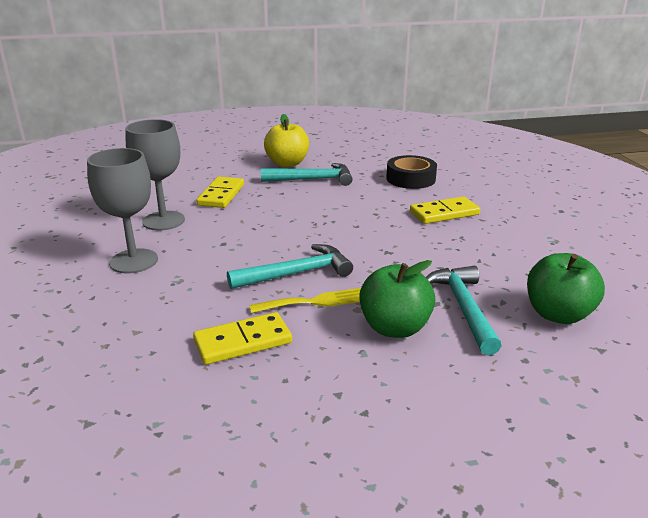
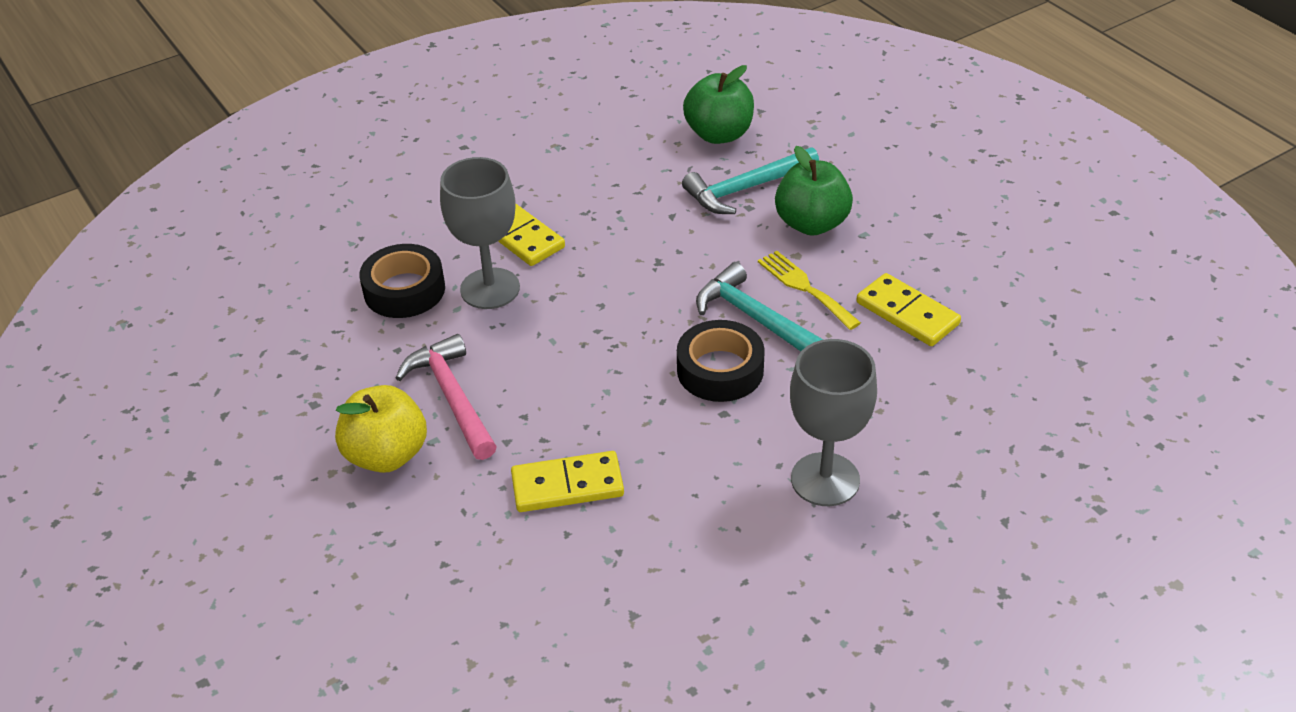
camera: 110 degrees left, 15 degrees up
grey goblet [126,119,185,231] -> grey goblet moved to [440,157,520,309]
turquoise hammer [261,163,352,186] -> pink hammer [396,334,497,460]
none -> black tape [677,320,765,402]

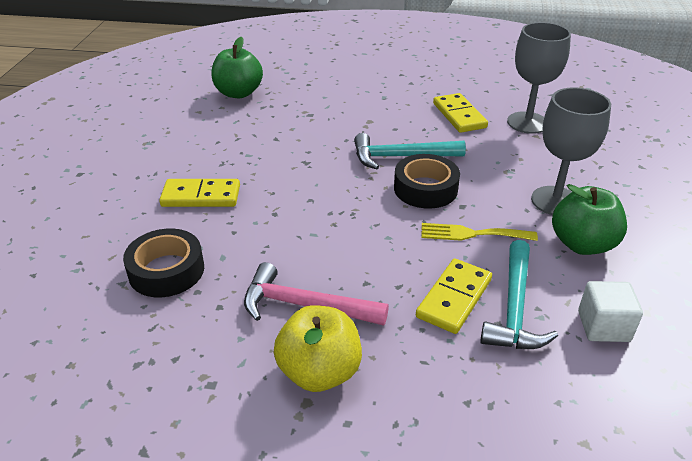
camera: 50 degrees left, 5 degrees down
grey goblet [440,157,520,309] -> grey goblet moved to [507,22,571,134]
turquoise hammer [682,147,819,214] -> turquoise hammer moved to [480,240,558,349]
yellow fork [758,251,861,330] -> yellow fork moved to [421,223,538,241]
green apple [775,146,853,236] -> green apple moved to [552,184,627,255]
yellow domino [856,273,961,346] -> yellow domino turned 75 degrees clockwise [433,93,488,133]
none -> white cube [578,281,643,342]

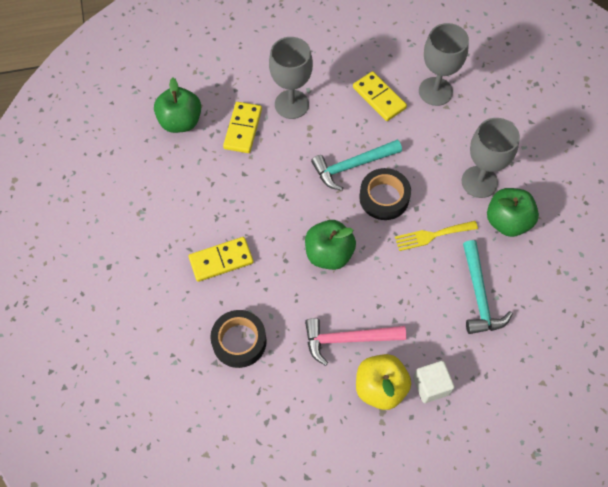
camera: 20 degrees left, 25 degrees up
yellow domino [416,259,492,334] -> yellow domino moved to [223,102,262,153]
white cube [578,281,643,342] -> white cube moved to [413,361,455,403]
none -> grey goblet [269,37,313,119]
none -> green apple [305,220,356,270]

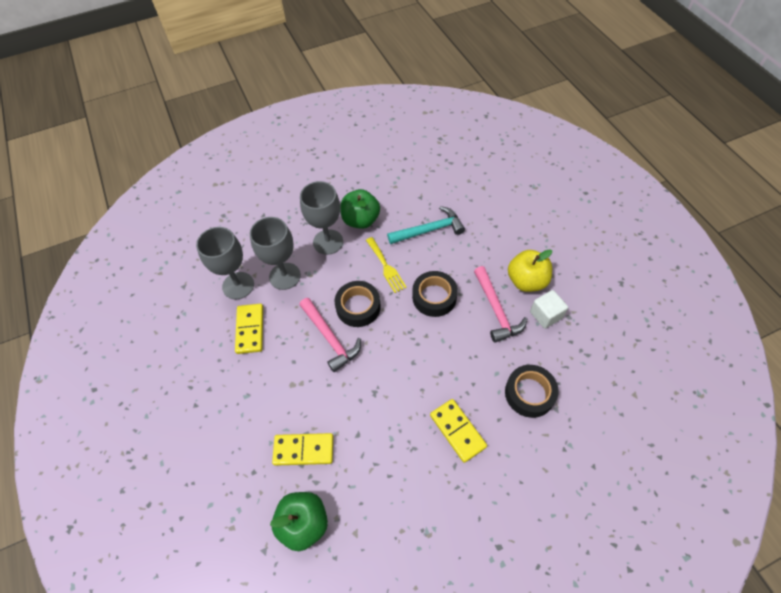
camera: 100 degrees left, 5 degrees down
grey goblet [269,37,313,119] -> grey goblet moved to [250,217,301,290]
green apple [305,220,356,270] -> none
turquoise hammer [311,140,402,191] -> pink hammer [299,298,361,372]
yellow domino [353,71,407,121] -> yellow domino turned 45 degrees counterclockwise [235,304,263,354]
white cube [413,361,455,403] -> white cube moved to [530,290,568,329]
none -> black tape [412,271,458,317]

